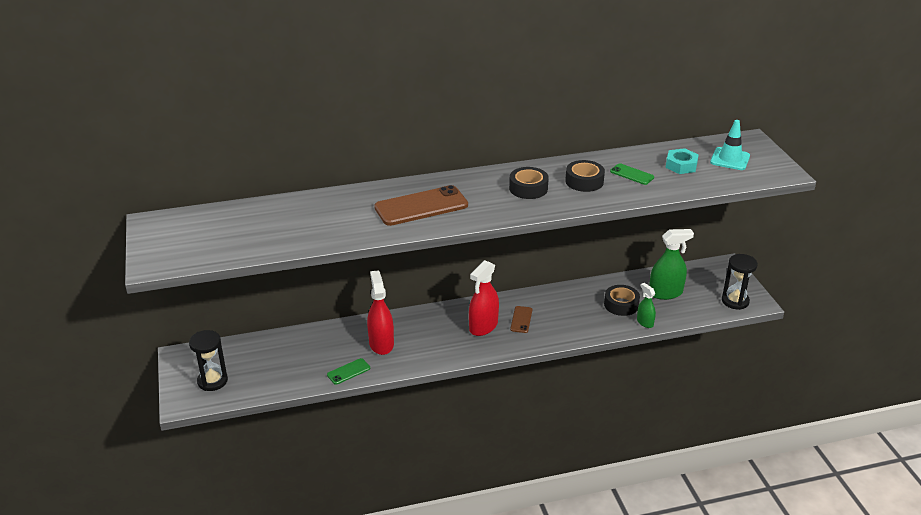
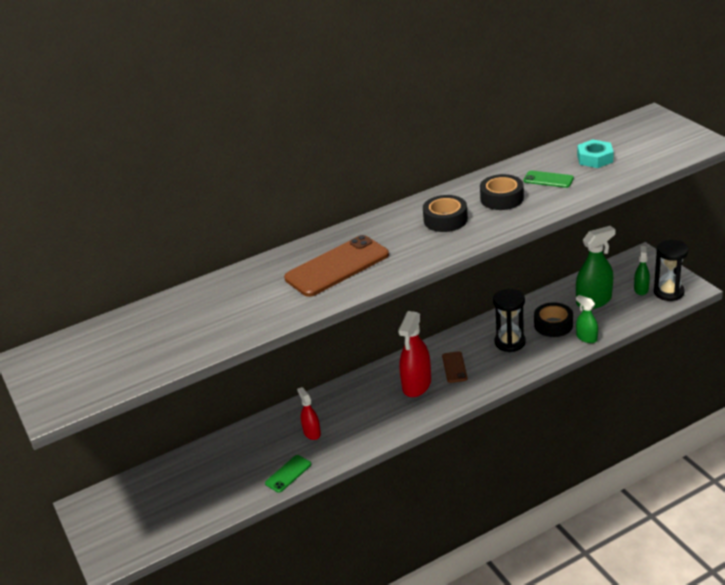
camera: 10 degrees left, 0 degrees up
black hourglass [189,330,228,391] -> black hourglass moved to [493,289,526,352]
red spray bottle [367,270,394,355] -> red spray bottle [297,387,321,440], size x0.57
turquoise traffic cone [710,120,750,170] -> none
none -> green spray bottle [634,246,650,295]

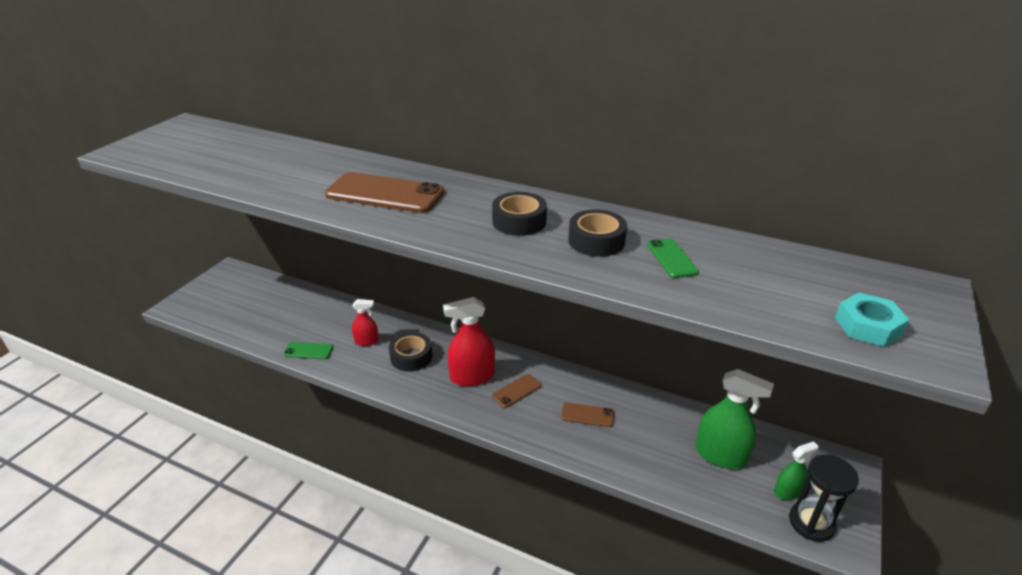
camera: 50 degrees right, 0 degrees up
red spray bottle [297,387,321,440] -> red spray bottle turned 60 degrees clockwise [352,299,379,346]
black hourglass [493,289,526,352] -> brown phone [561,403,614,427]
black tape [534,303,573,337] -> black tape moved to [389,332,432,372]
green spray bottle [576,295,598,343] -> none
turquoise nut [577,139,614,168] -> turquoise nut moved to [835,293,909,347]

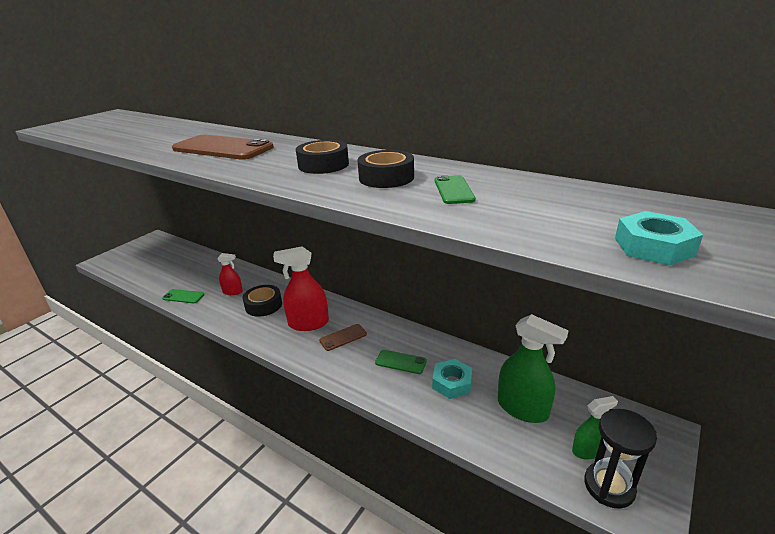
camera: 10 degrees right, 5 degrees down
brown phone [561,403,614,427] -> green phone [375,350,427,374]
none -> turquoise nut [432,359,472,399]

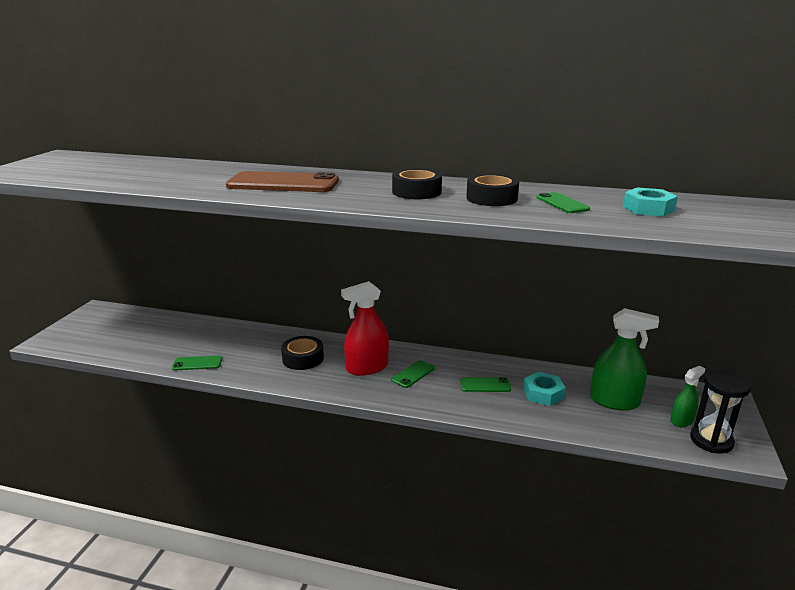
camera: 20 degrees left, 5 degrees down
red spray bottle [217,253,243,295] -> none
brown phone [319,324,367,351] -> green phone [391,360,435,388]
turquoise nut [615,211,703,266] -> turquoise nut moved to [623,187,678,217]

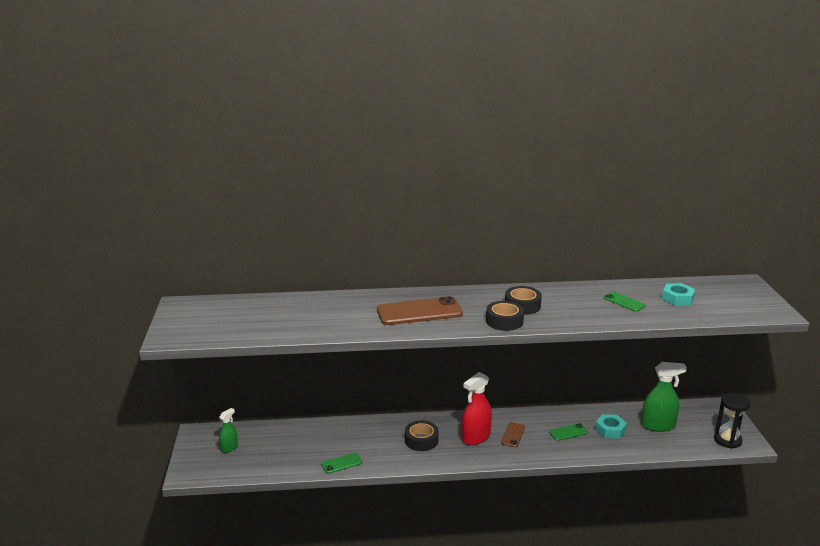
camera: 20 degrees left, 0 degrees up
green phone [391,360,435,388] -> brown phone [501,422,525,447]
black tape [466,174,519,206] -> black tape moved to [486,301,524,331]
green spray bottle [670,366,705,427] -> green spray bottle moved to [219,408,238,453]

